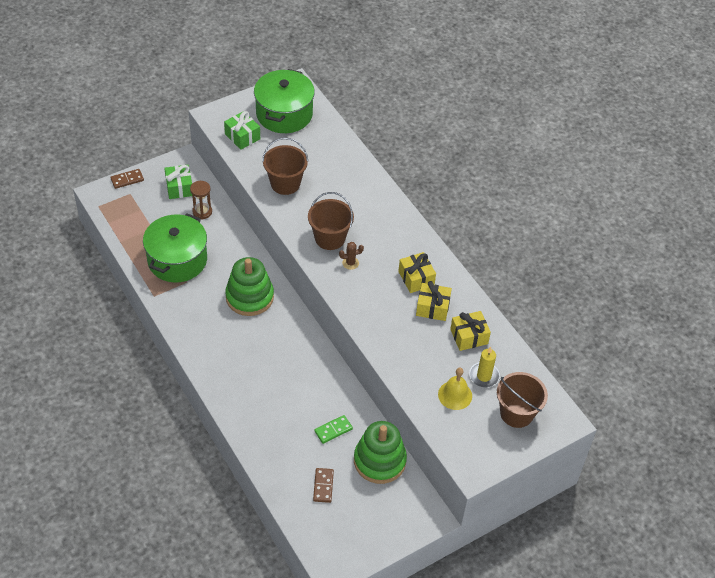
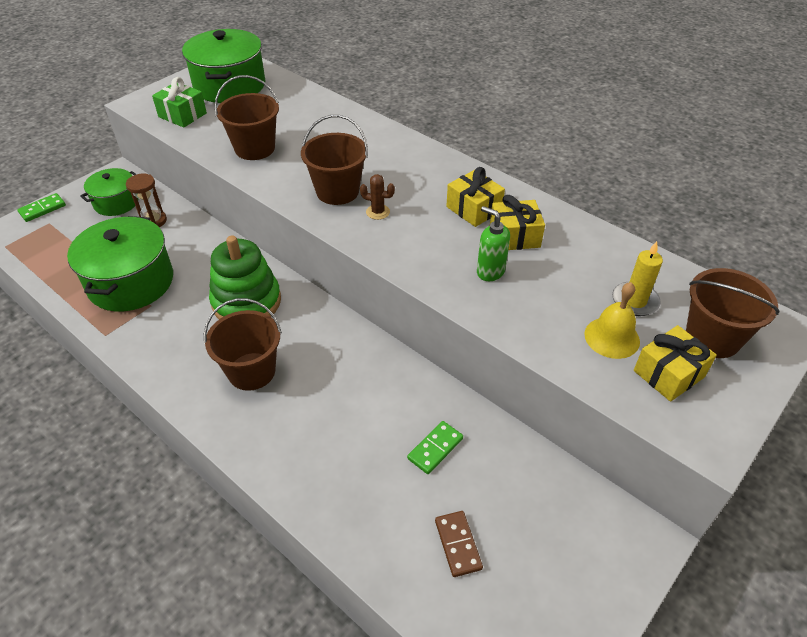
camera: 15 degrees left, 5 degrees down
brown domino [110,169,144,189] -> green domino [17,193,66,222]
green gift [164,165,192,199] -> green pot [80,168,139,216]
brown cactus [339,242,364,270] -> brown cactus turned 45 degrees clockwise [360,174,395,220]
green stacking toy [354,421,407,484] -> none
yellow gift [450,311,491,351] -> yellow gift moved to [634,325,717,402]
none -> brown bucket [204,298,282,391]
none -> green soap dispenser [477,206,510,281]

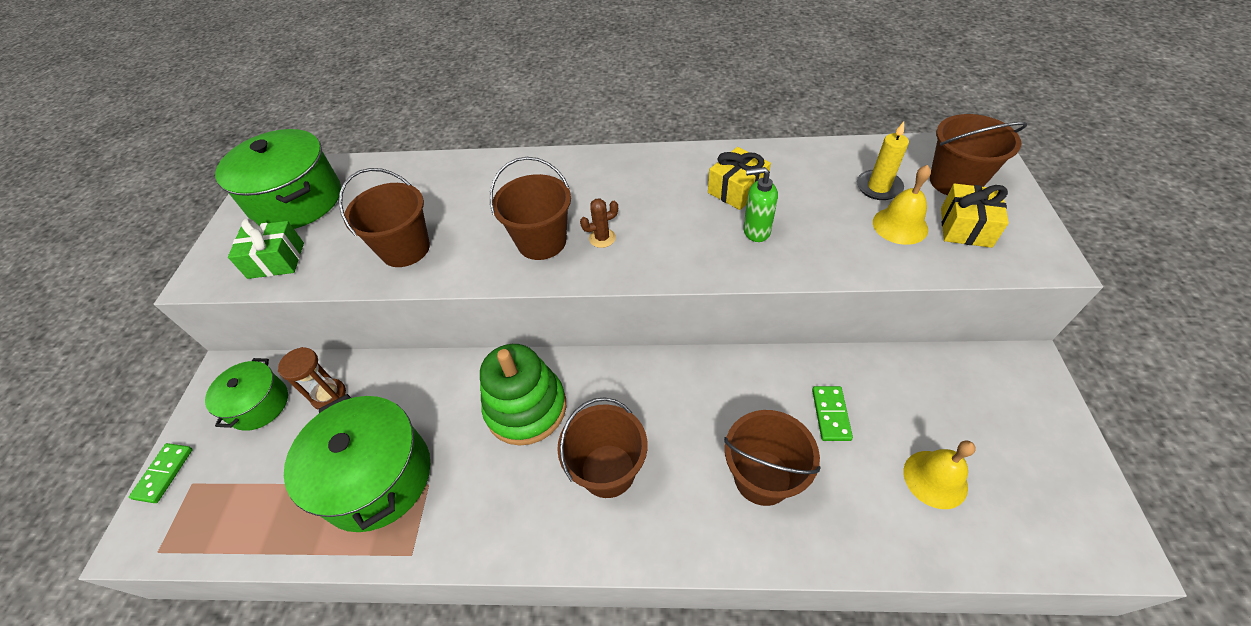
camera: 35 degrees left, 5 degrees up
brown domino [435,511,483,577] -> yellow bell [903,441,976,509]
yellow gift [446,167,505,227] -> none
none -> brown bucket [724,410,821,506]

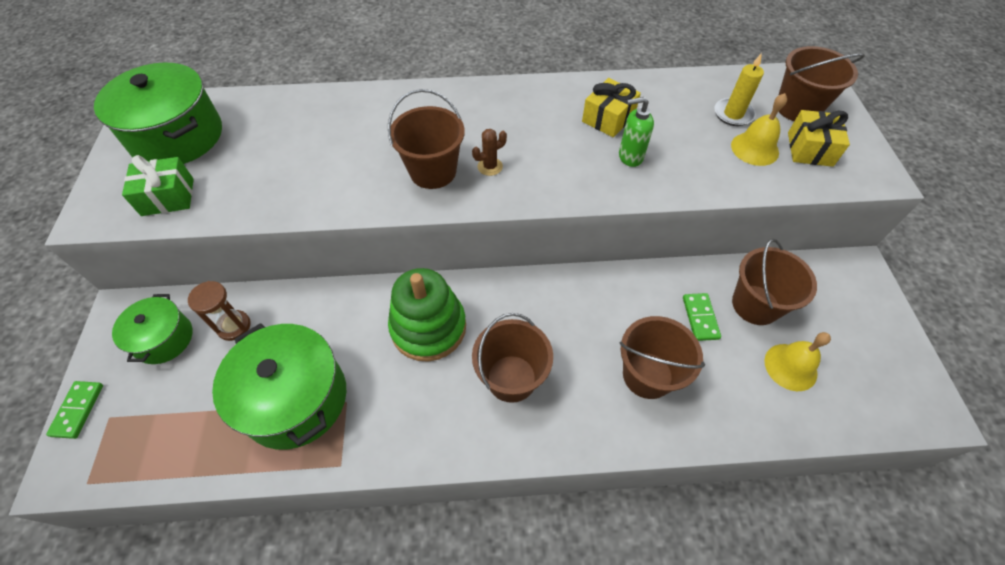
camera: 10 degrees left, 5 degrees up
brown bucket [339,168,430,267] -> brown bucket moved to [732,239,817,325]

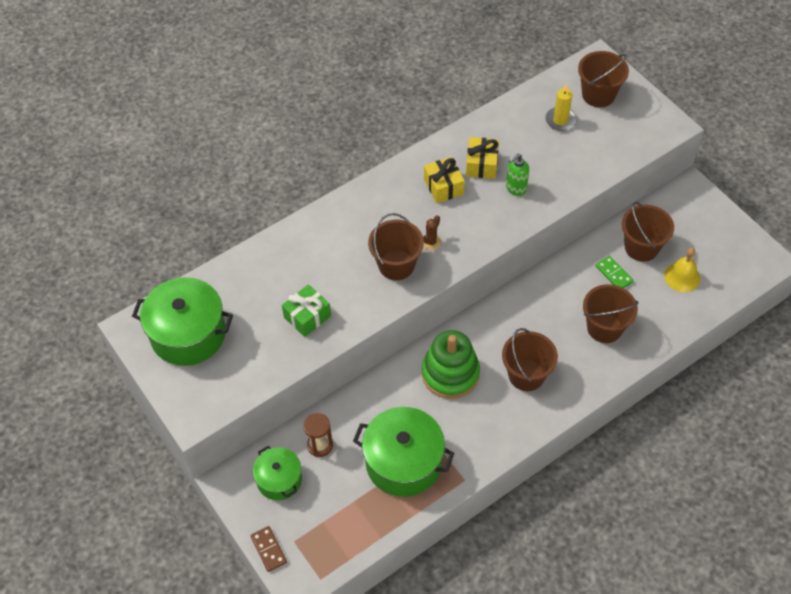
camera: 30 degrees left, 0 degrees up
green domino [46,381,103,439] -> brown domino [251,526,287,572]
green gift [122,155,194,216] -> green gift moved to [282,284,331,337]
yellow bell [731,93,787,166] -> none
yellow gift [788,110,850,167] -> yellow gift moved to [424,157,465,203]

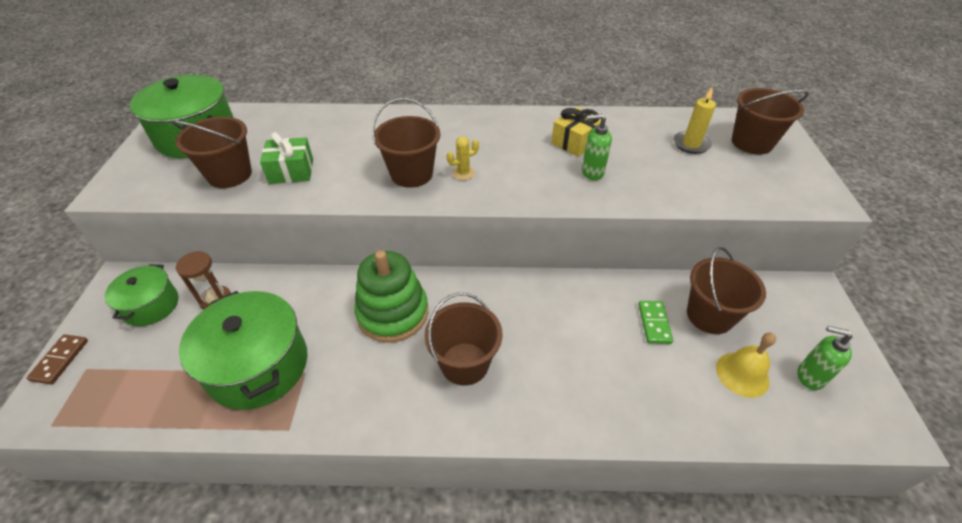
camera: 35 degrees right, 10 degrees down
brown cactus [423,215,441,250] -> yellow cactus [447,136,479,180]
yellow gift [424,157,465,203] -> none
brown bucket [583,284,638,343] -> brown bucket moved to [172,117,252,188]
none -> green soap dispenser [797,326,852,390]

